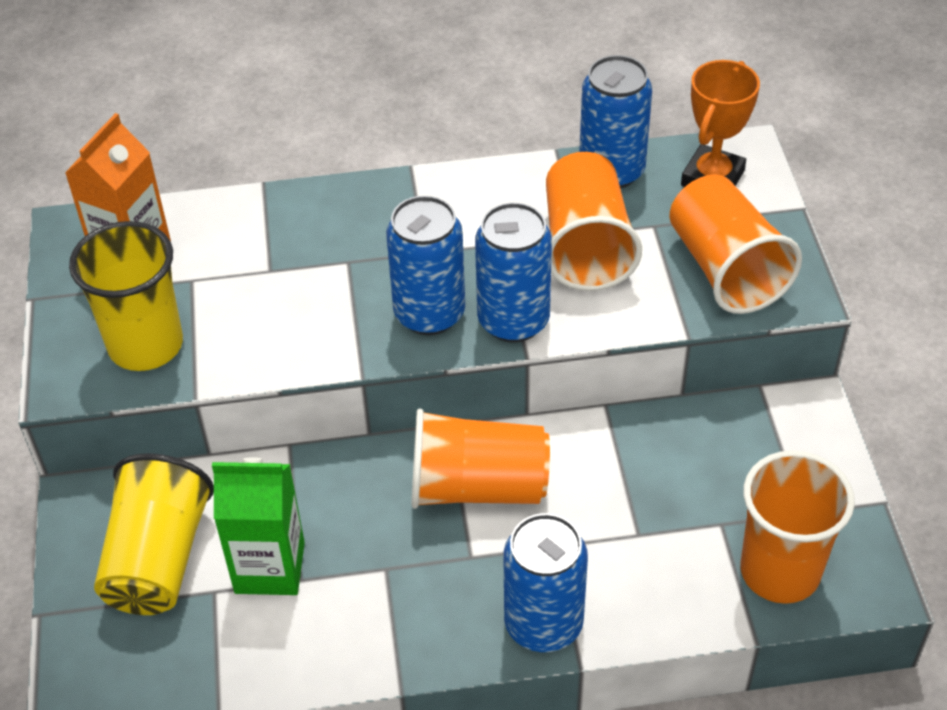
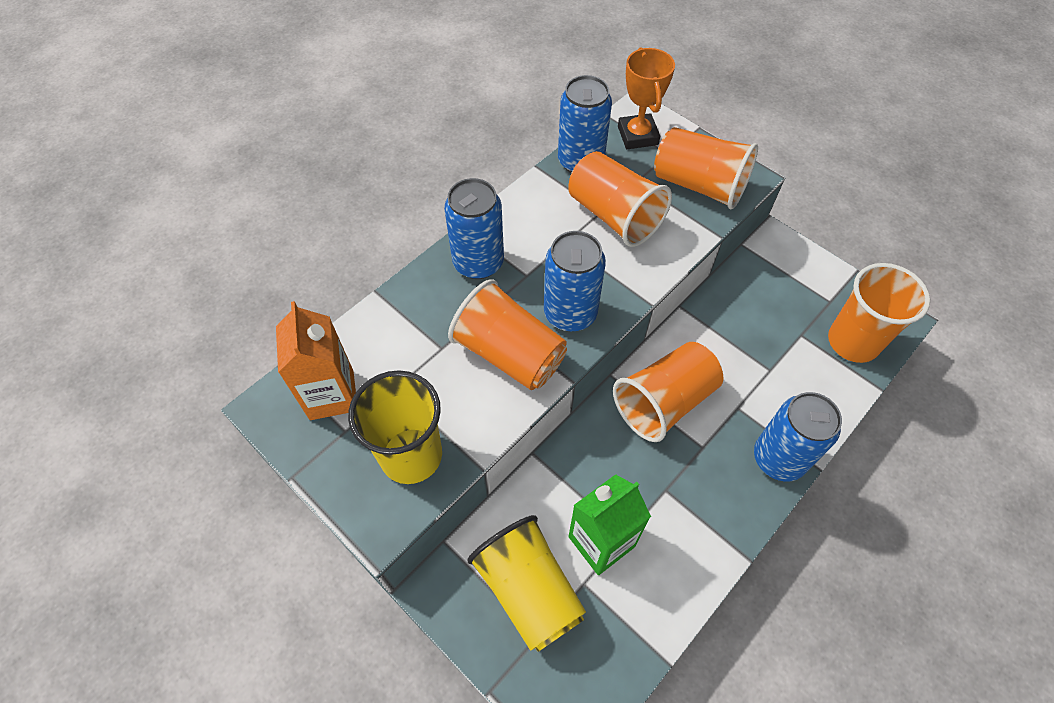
camera: 40 degrees left, 10 degrees up
blue can [475,202,552,342] -> blue can moved to [444,178,504,279]
none -> orange cup [448,279,567,390]

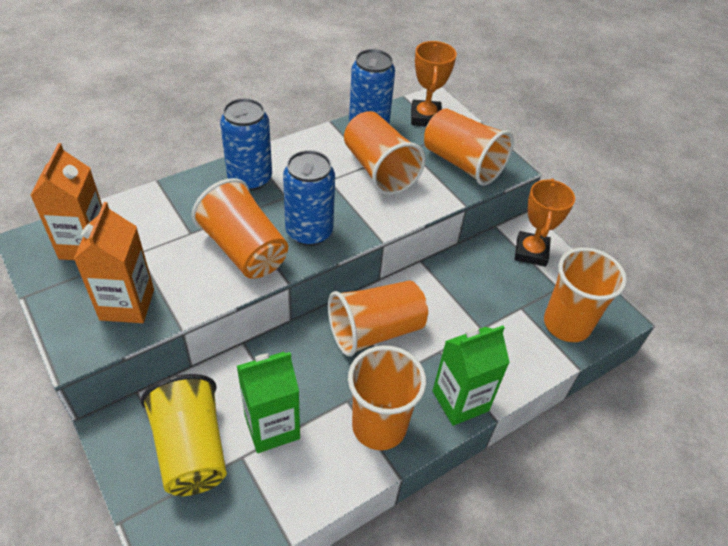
camera: 10 degrees right, 10 degrees down
yellow cup [348,370,442,484] -> orange carton [74,202,154,323]
blue can [754,392,842,481] -> green carton [433,326,510,426]
none -> orange cup [348,345,426,450]
none -> orange trophy [515,179,575,267]

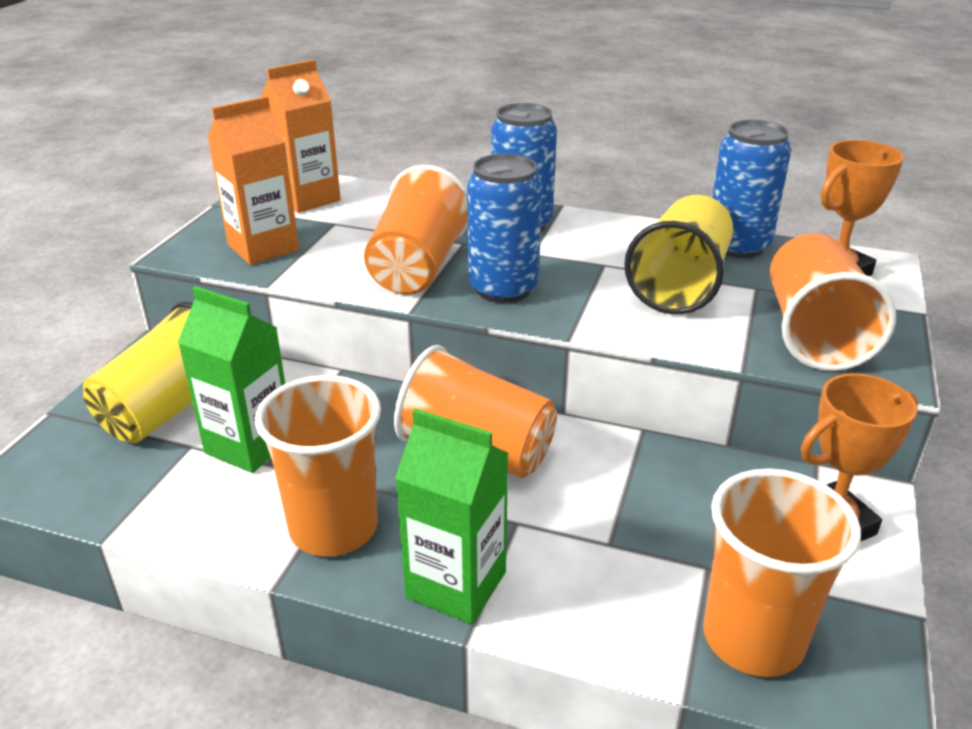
camera: 55 degrees right, 15 degrees down
orange cup [344,111,426,195] -> yellow cup [624,195,733,314]

